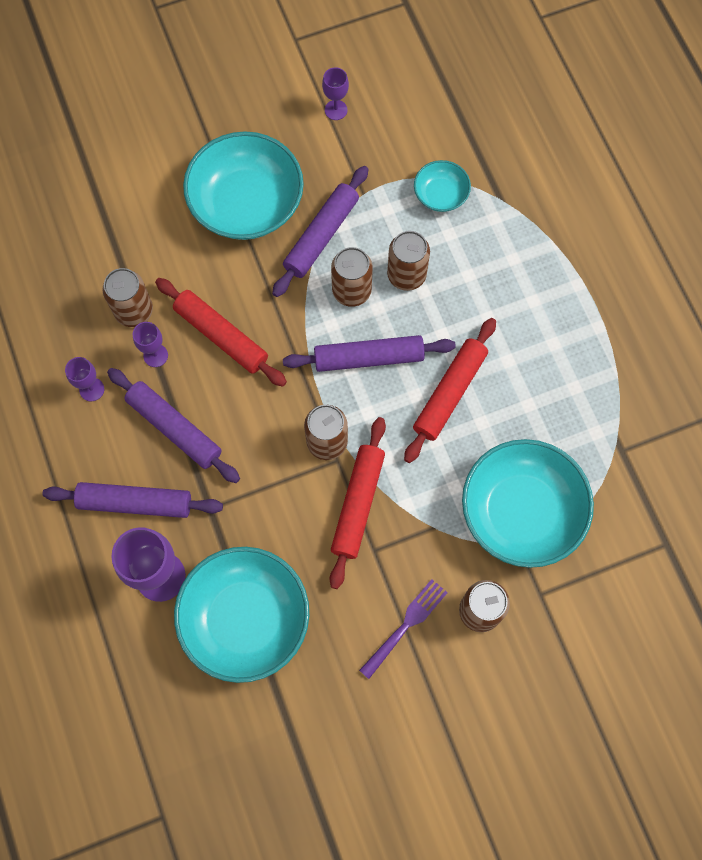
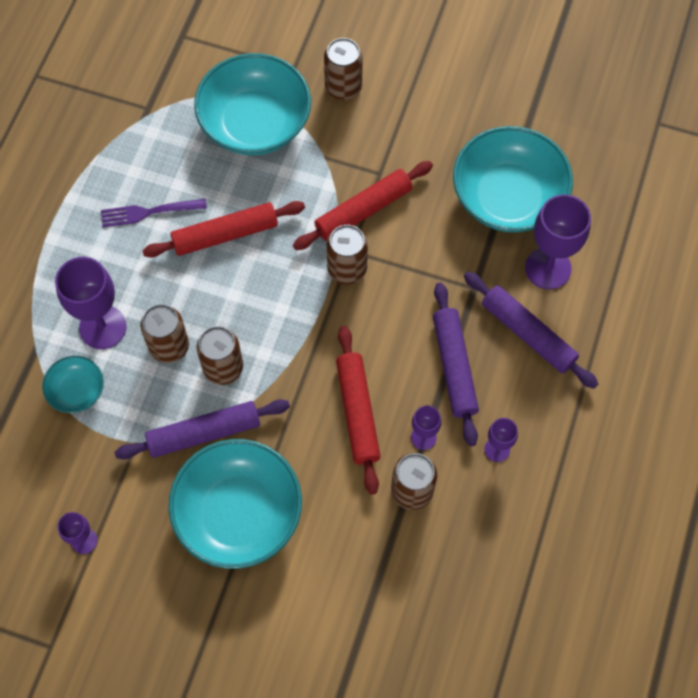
camera: 140 degrees left, 5 degrees down
purple rolling pin [283,335,456,372] -> none
purple fork [359,579,448,679] -> purple fork moved to [101,199,207,227]
none -> purple goblet [55,257,127,349]

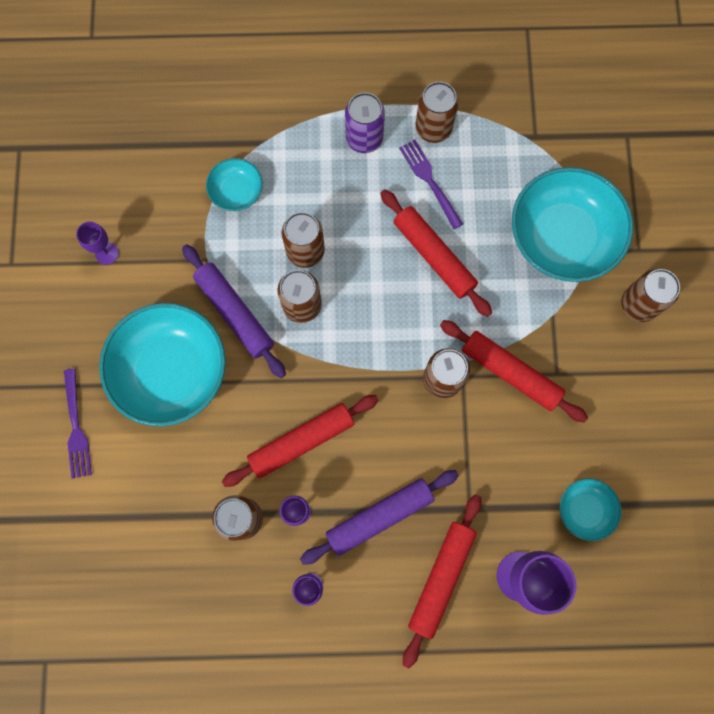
camera: 70 degrees right, 10 degrees up
purple goblet [55,257,127,349] -> none
turquoise bowl [453,126,573,232] -> turquoise bowl [560,478,622,541], size x0.48
purple rolling pin [464,272,598,389] -> red rolling pin [403,494,482,668]
none -> purple fork [64,369,92,479]
none -> purple can [345,93,385,153]
none -> brown can [415,82,459,143]

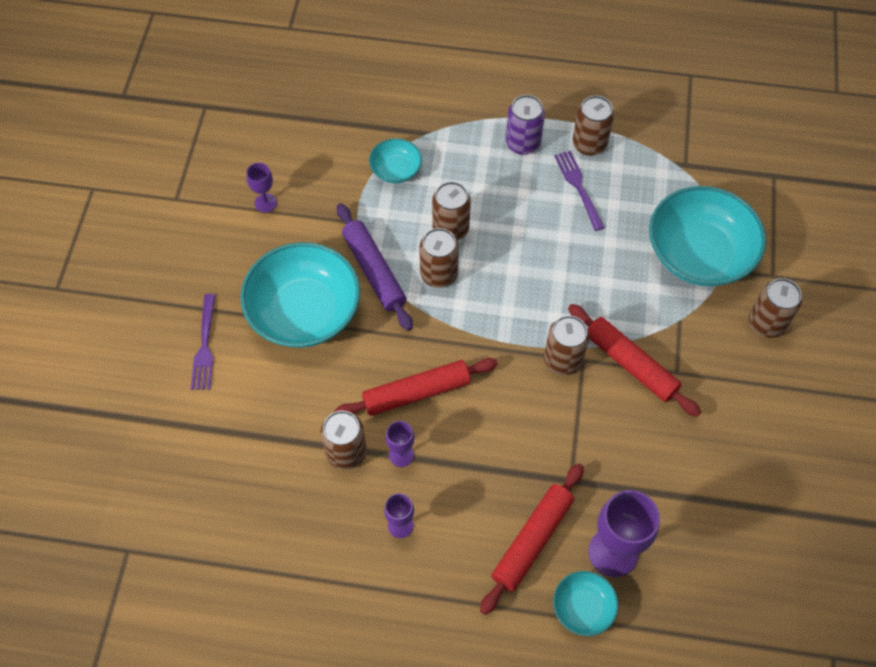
camera: 10 degrees right, 15 degrees down
purple rolling pin [300,470,459,565] -> none
red rolling pin [380,189,492,317] -> none
turquoise bowl [560,478,622,541] -> turquoise bowl moved to [553,571,618,636]

